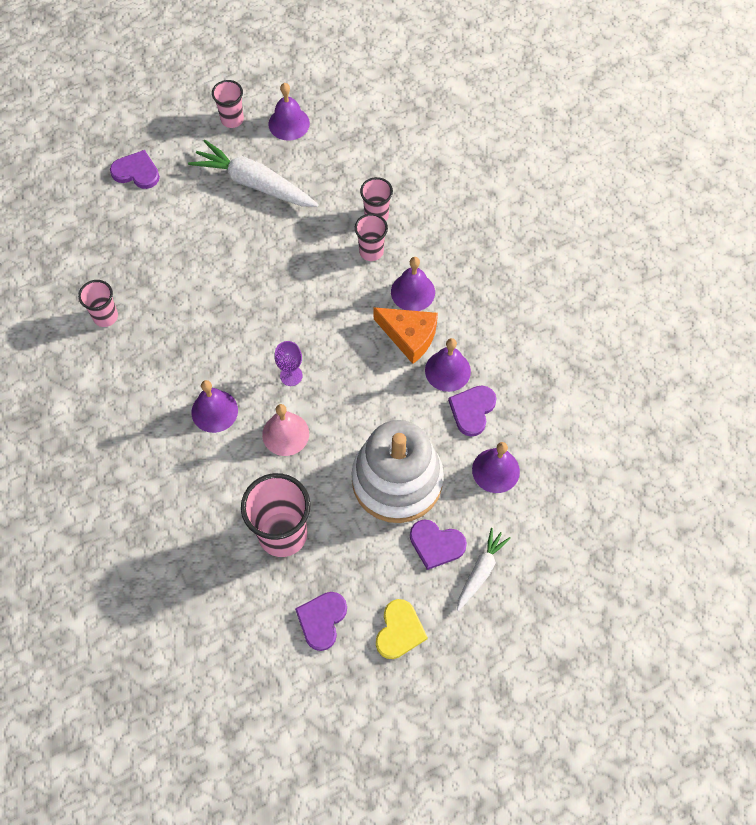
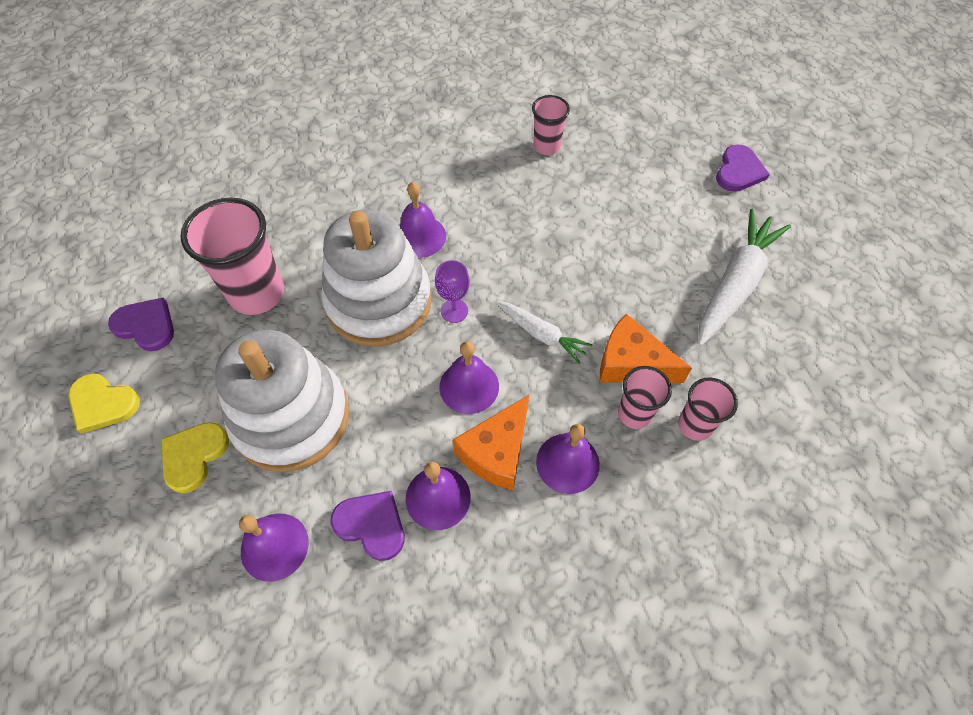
camera: 95 degrees right, 5 degrees down
pink cup [212,80,244,128] -> none
pink bell [262,404,309,456] -> white stacking toy [321,209,432,347]
purple bell [269,83,310,141] -> purple bell moved to [439,341,499,414]
purple heart [410,520,467,570] -> yellow heart [162,422,229,493]
white carrot [457,528,511,611] -> white carrot moved to [496,301,592,364]
none -> orange cheese [600,314,692,383]

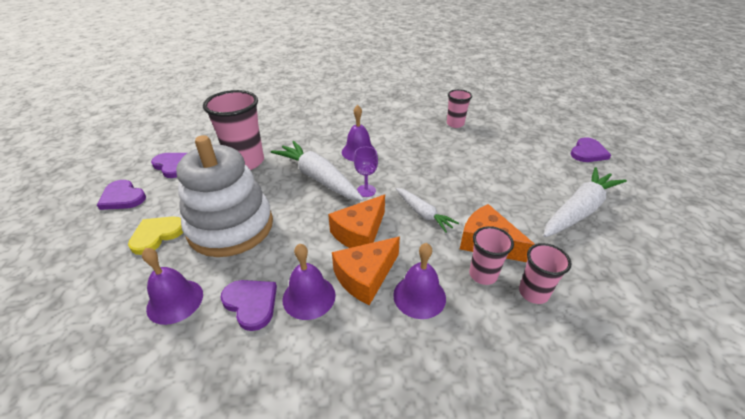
camera: 15 degrees right, 20 degrees down
yellow heart [68,373,140,434] -> purple heart [97,180,146,210]
white stacking toy [321,209,432,347] -> white carrot [271,141,364,201]
purple bell [439,341,499,414] -> orange cheese [328,195,385,248]

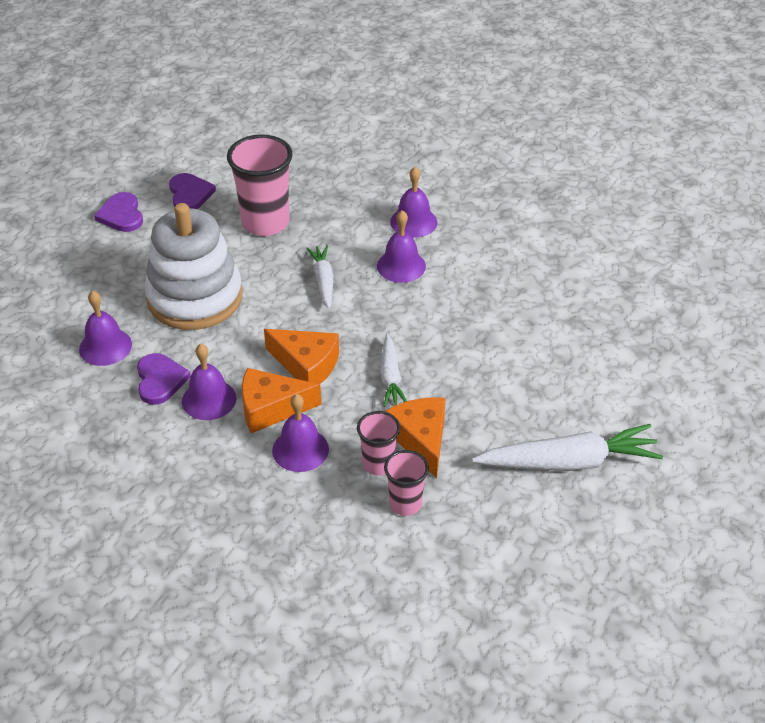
camera: 35 degrees right, 5 degrees up
yellow heart [128,216,183,255] -> none
white carrot [271,141,364,201] -> white carrot [306,245,333,309], size x0.56
orange cheese [328,195,385,248] -> orange cheese turned 135 degrees counterclockwise [264,329,339,384]
purple goblet [354,147,378,197] -> none
pink cup [447,89,472,128] -> none
purple heart [571,137,611,162] -> none
none -> purple bell [390,167,438,238]

